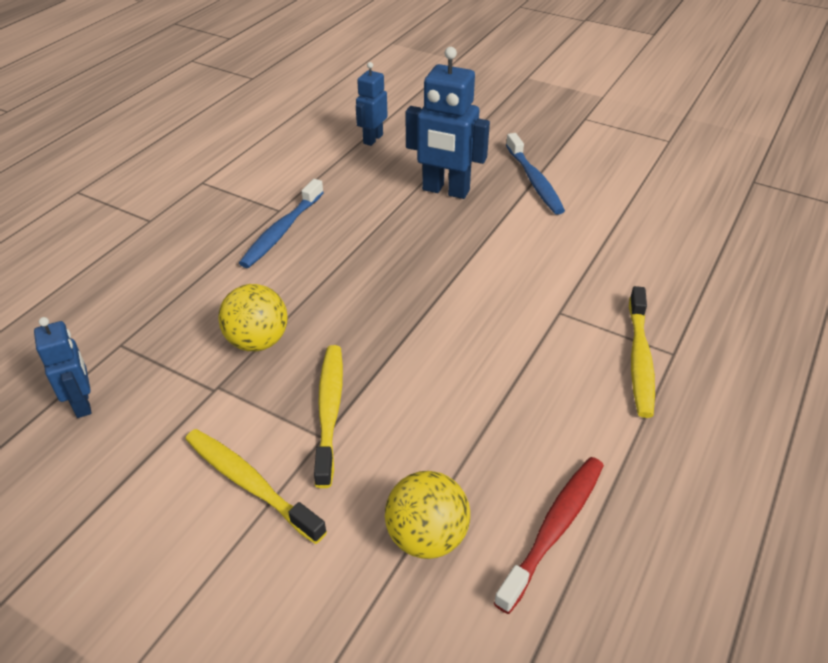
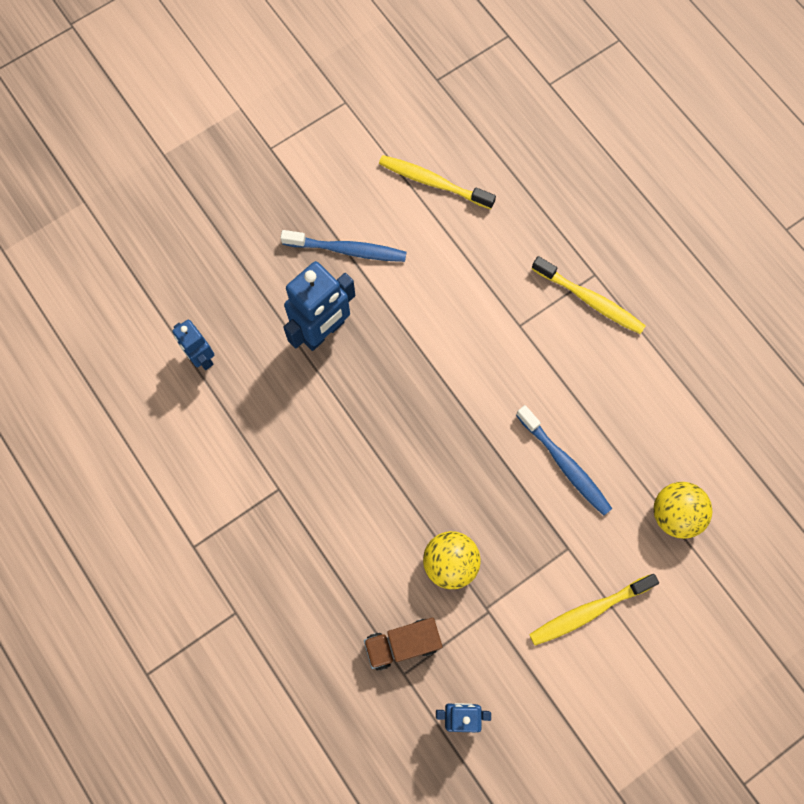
camera: 65 degrees left, 30 degrees up
blue toothbrush [239,179,324,268] -> blue toothbrush moved to [516,405,612,516]
yellow toothbrush [314,345,343,488] -> yellow toothbrush moved to [379,155,496,209]
red toothbrush [494,457,604,614] -> none
none -> brown truck [364,618,442,671]

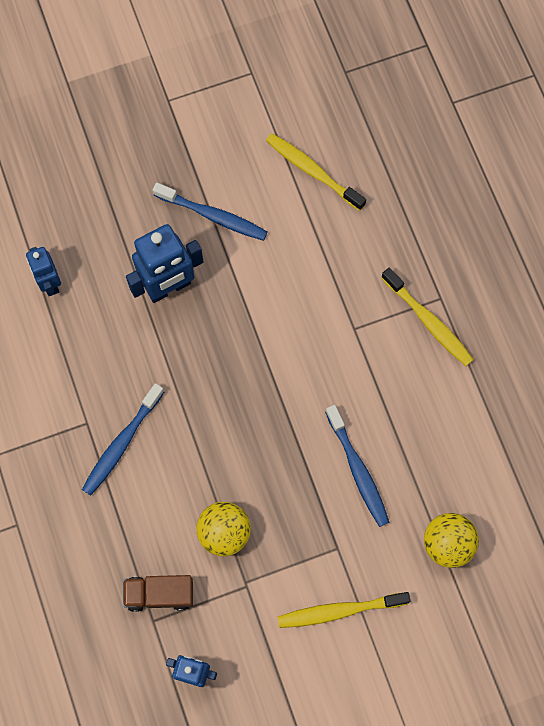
camera: 15 degrees right, 0 degrees up
none -> blue toothbrush [82,383,164,496]

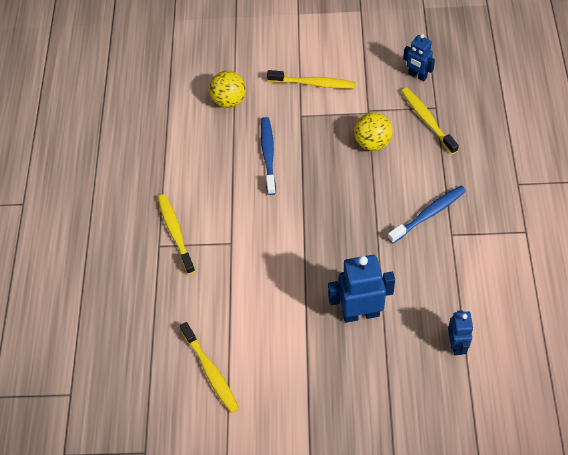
camera: 155 degrees left, 15 degrees down
brown truck [123,575,193,612] -> yellow toothbrush [401,88,459,154]
blue toothbrush [153,182,267,241] -> none

